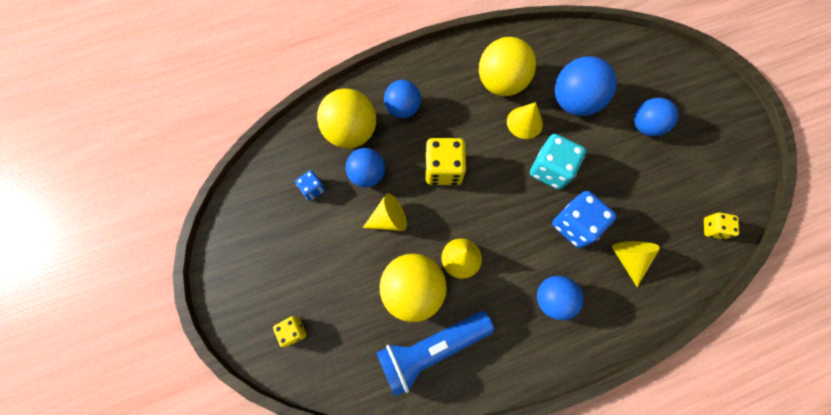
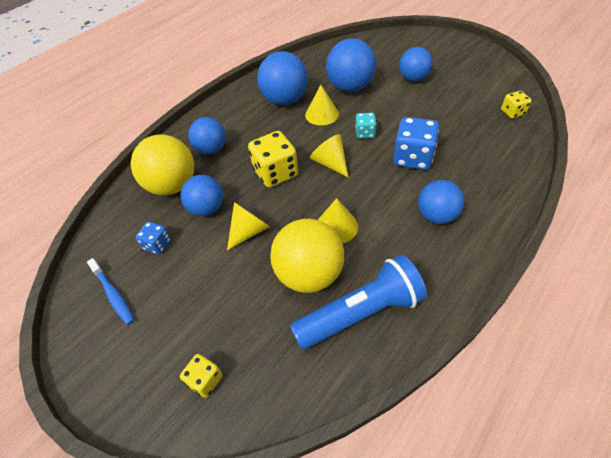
camera: 25 degrees left, 20 degrees down
blue flashlight [377,311,494,397] -> blue flashlight turned 150 degrees counterclockwise [290,255,427,350]
yellow ball [479,37,536,96] -> blue ball [257,51,308,105]
turquoise dice [530,134,586,190] -> turquoise dice [355,113,377,139], size x0.55
yellow cone [612,241,660,287] -> yellow cone moved to [310,134,349,178]
none -> blue toothbrush [87,258,134,325]

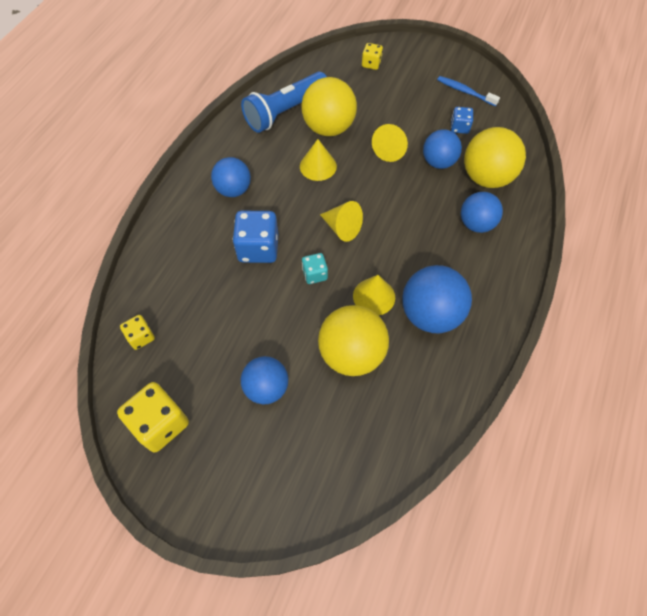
camera: 160 degrees right, 10 degrees up
yellow dice [248,131,298,188] -> yellow dice moved to [117,382,189,452]
blue ball [326,39,376,92] -> yellow ball [318,305,389,376]

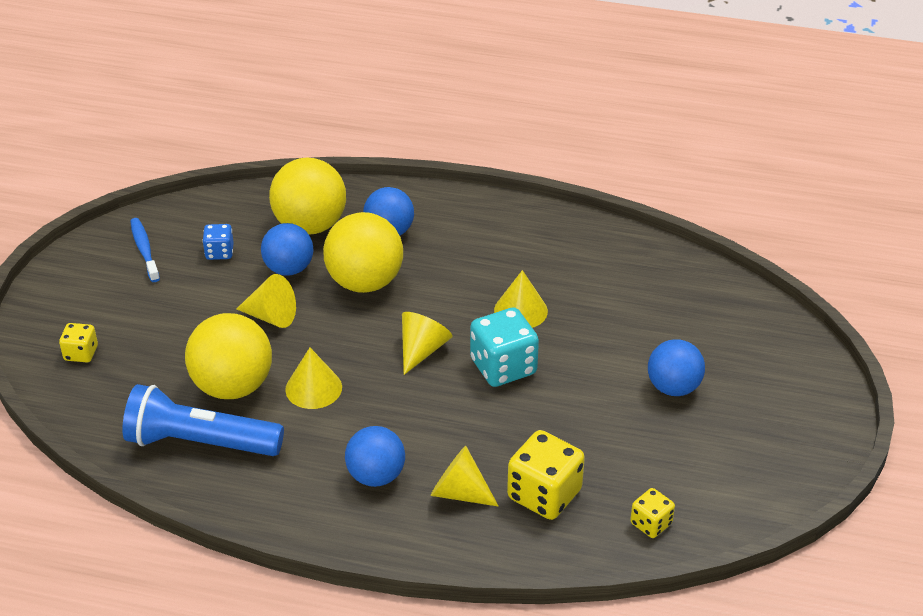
camera: 100 degrees left, 20 degrees down
yellow dice [117,382,189,452] -> yellow dice moved to [507,430,585,520]
blue dice [233,211,278,263] -> none
blue flashlight [241,72,327,133] -> blue flashlight turned 150 degrees clockwise [122,384,284,456]
turquoise dice [302,253,328,284] -> turquoise dice [470,307,539,387], size x1.83
yellow ball [318,305,389,376] -> yellow ball moved to [323,212,403,293]
blue ball [402,265,472,333] -> none
blue toothbrush [437,76,500,107] -> blue toothbrush turned 135 degrees clockwise [130,218,160,282]
none -> yellow cone [431,446,499,507]

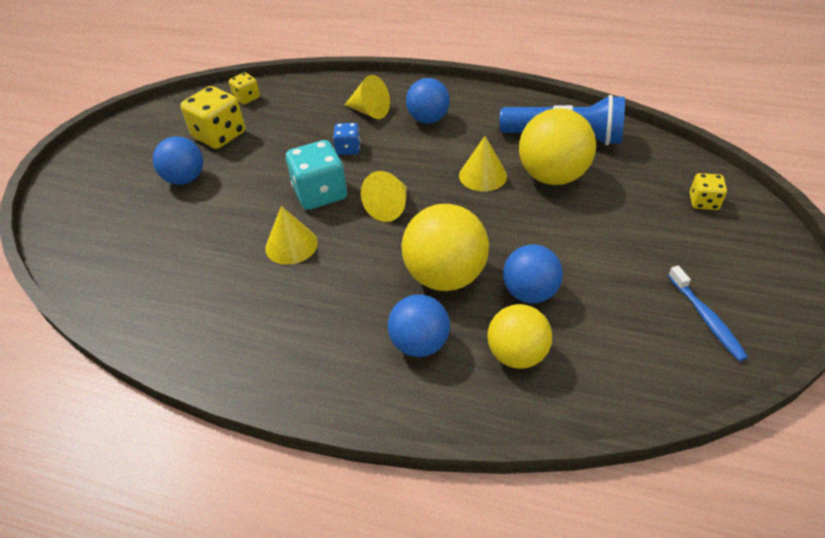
camera: 175 degrees left, 5 degrees up
blue dice [203,224,234,260] -> blue dice moved to [333,123,361,155]
yellow cone [237,274,296,328] -> none
yellow ball [269,158,346,235] -> yellow ball [488,304,552,369], size x0.66
yellow dice [507,430,585,520] -> yellow dice moved to [181,86,245,149]

